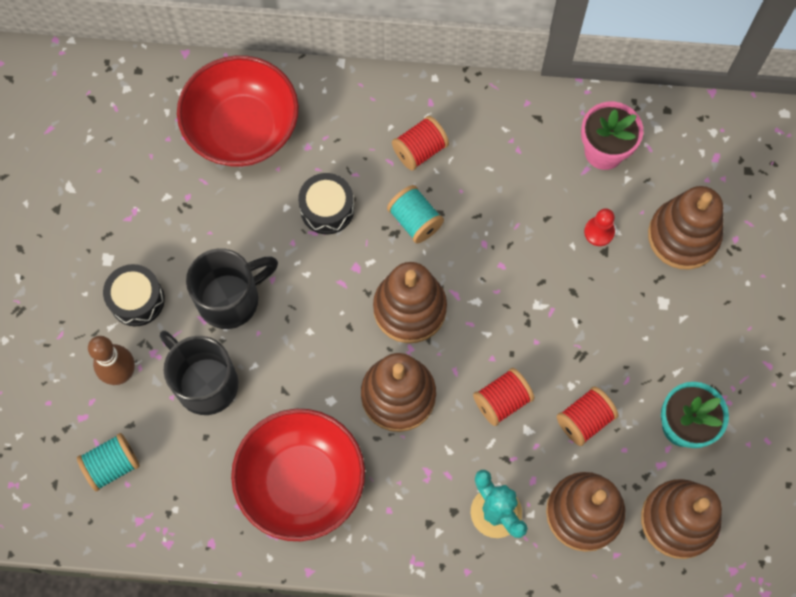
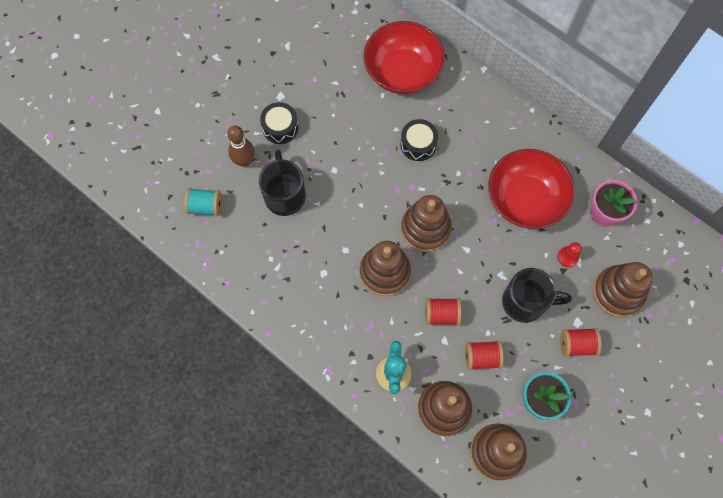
camera: 35 degrees right, 0 degrees up
black mug [186,248,278,329] -> black mug moved to [502,268,572,323]
red bowl [231,409,365,541] -> red bowl moved to [488,149,575,229]
turquoise spool [387,185,444,243] -> none
red spool [392,116,449,171] -> red spool moved to [560,328,602,357]

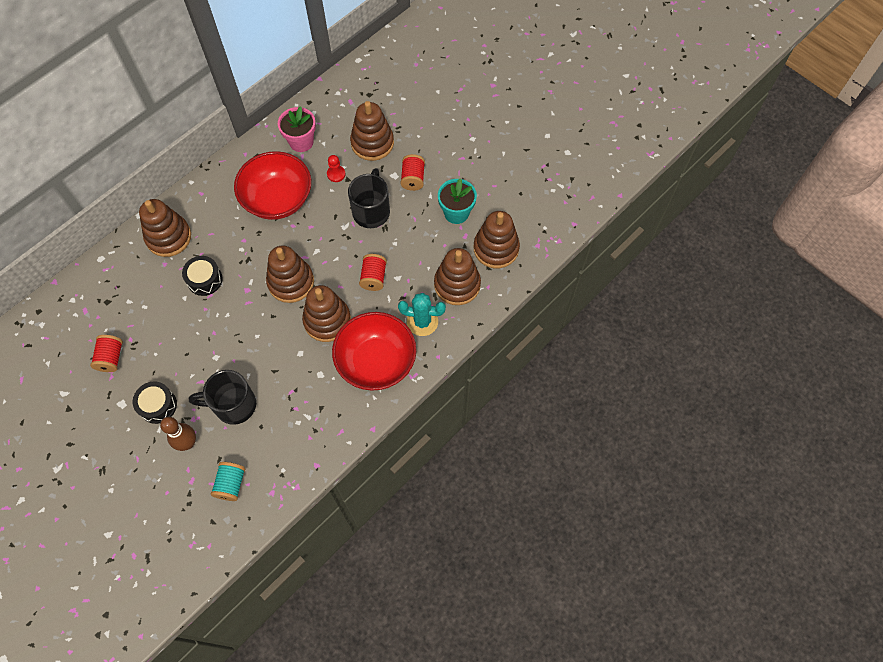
camera: 85 degrees left, 5 degrees down
red bowl [363,21,445,94] -> red bowl moved to [332,312,416,391]
red spool [465,341,504,370] -> red spool moved to [90,335,123,372]
none -> brown stacking toy [139,199,191,257]

